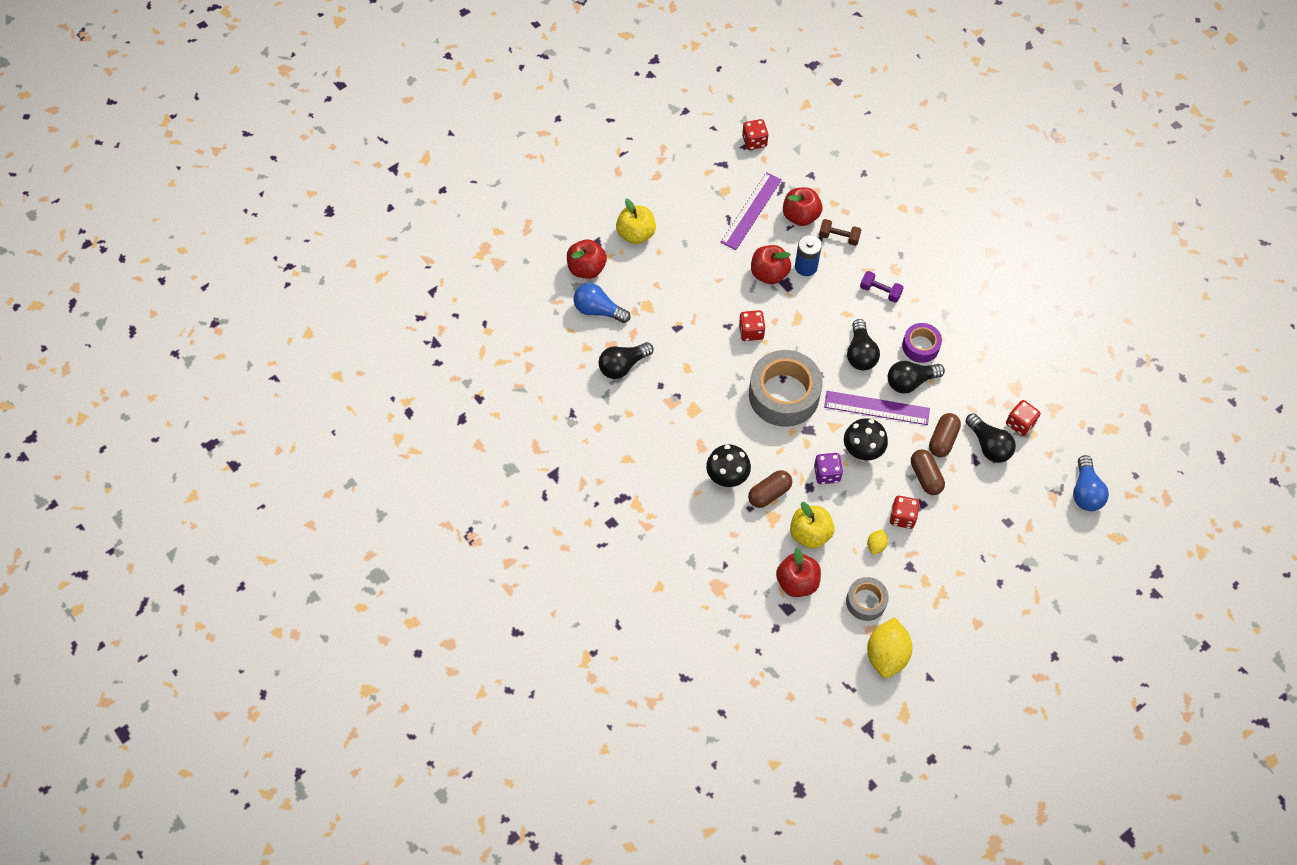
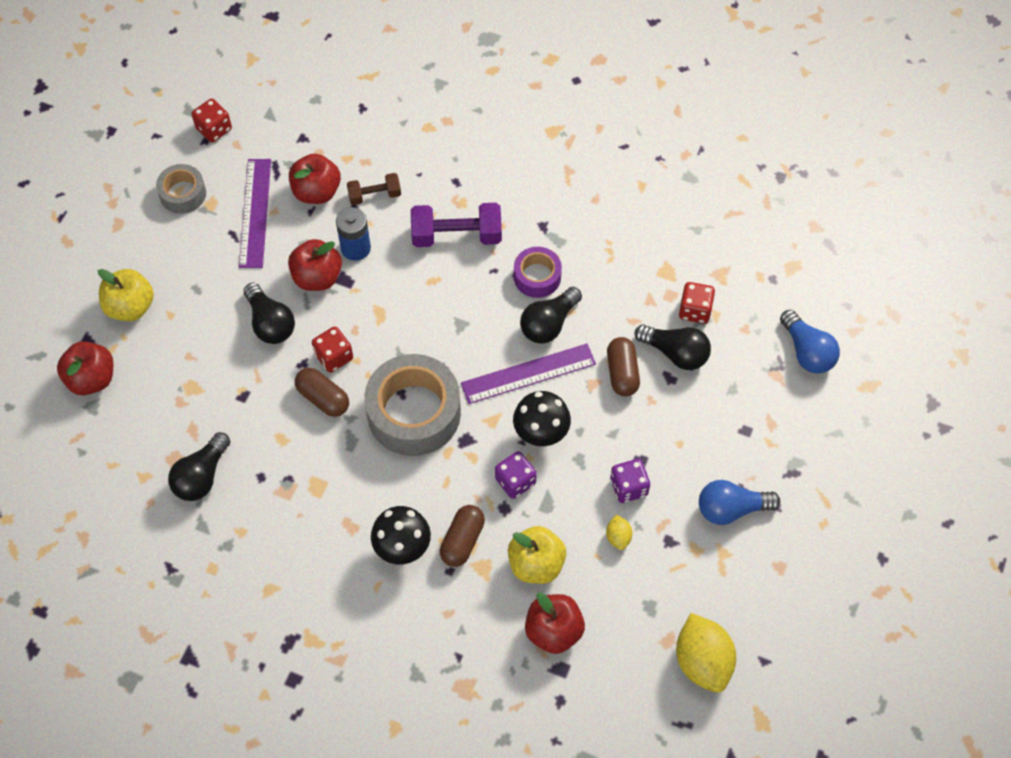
camera: 30 degrees left, 0 degrees up
blue light bulb [574,283,630,323] -> blue light bulb moved to [699,480,780,525]
grey tape [846,577,889,621] -> grey tape moved to [156,164,206,214]
black light bulb [847,319,880,370] -> black light bulb moved to [243,283,295,344]
purple dumbbell [860,271,904,303] -> purple dumbbell [411,203,502,247], size x1.71
red dice [890,496,920,529] -> purple dice [610,459,650,503]
brown capsule [911,449,945,495] -> brown capsule moved to [295,368,349,417]

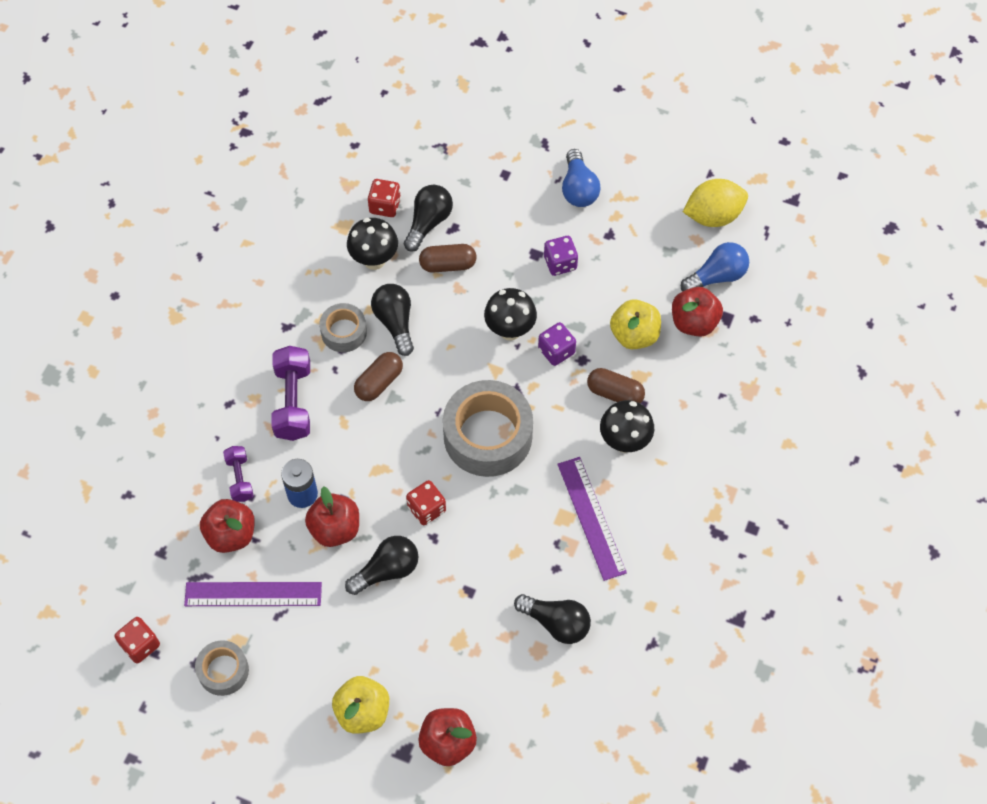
camera: 90 degrees left, 0 degrees up
brown capsule [295,368,349,417] -> brown capsule moved to [354,352,403,401]
brown dumbbell [347,173,401,205] -> purple dumbbell [223,446,254,502]
purple ruler [461,344,596,404] -> purple ruler moved to [557,457,627,581]
purple tape [514,247,562,298] -> grey tape [319,303,367,352]
black light bulb [520,287,582,343] -> black light bulb turned 150 degrees counterclockwise [371,284,414,356]
yellow lemon [606,514,632,550] -> none
blue light bulb [780,310,840,374] -> blue light bulb moved to [681,242,749,291]
none -> black mushroom [347,218,398,270]

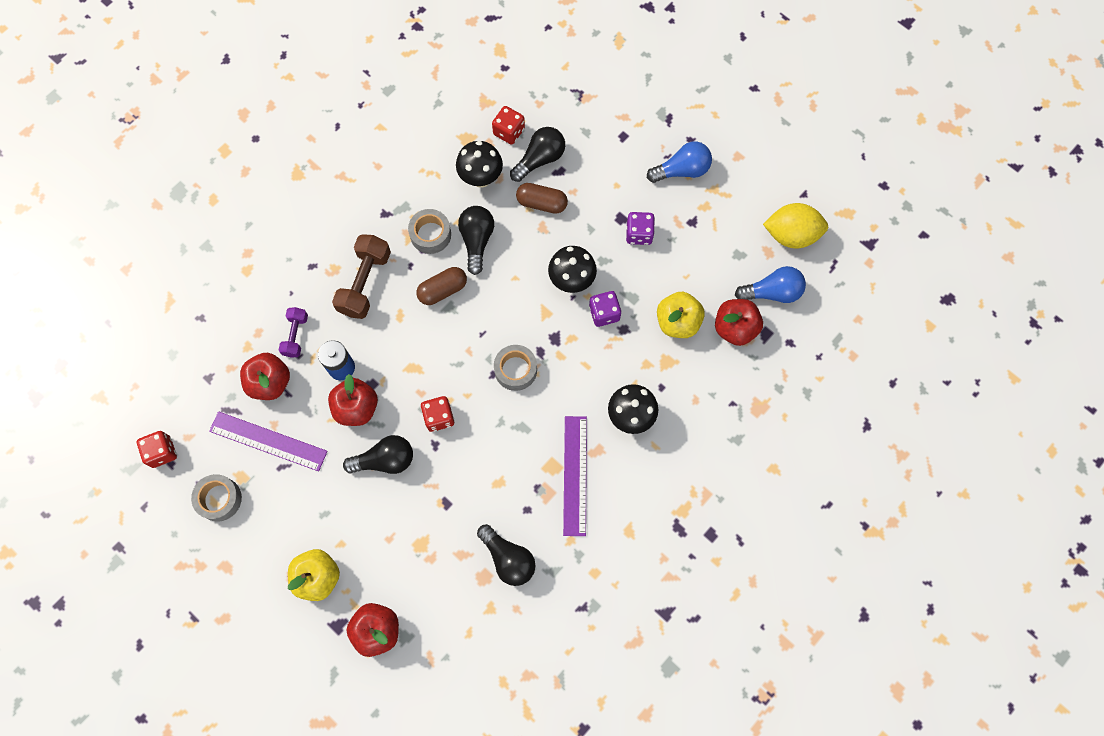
camera: 20 degrees right, 10 degrees up
purple dumbbell [271,346,310,441] -> brown dumbbell [332,234,391,319]
grey tape [443,380,533,477] -> grey tape [494,345,537,391], size x0.53
blue light bulb [562,149,601,207] -> blue light bulb turned 120 degrees counterclockwise [647,141,712,183]
brown capsule [587,368,645,403] -> none

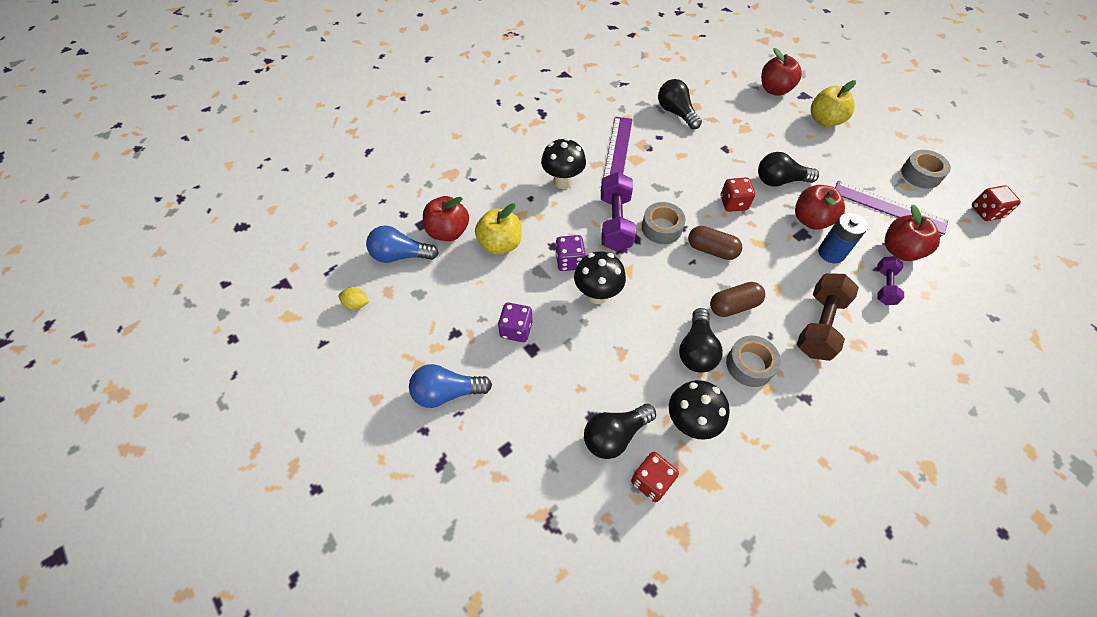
camera: 170 degrees left, 15 degrees down
brown capsule [516,183,568,214] -> brown capsule moved to [688,226,742,260]
yellow lemon [763,203,828,248] -> yellow lemon [338,287,369,310], size x0.47
none -> purple dumbbell [601,172,636,251]

